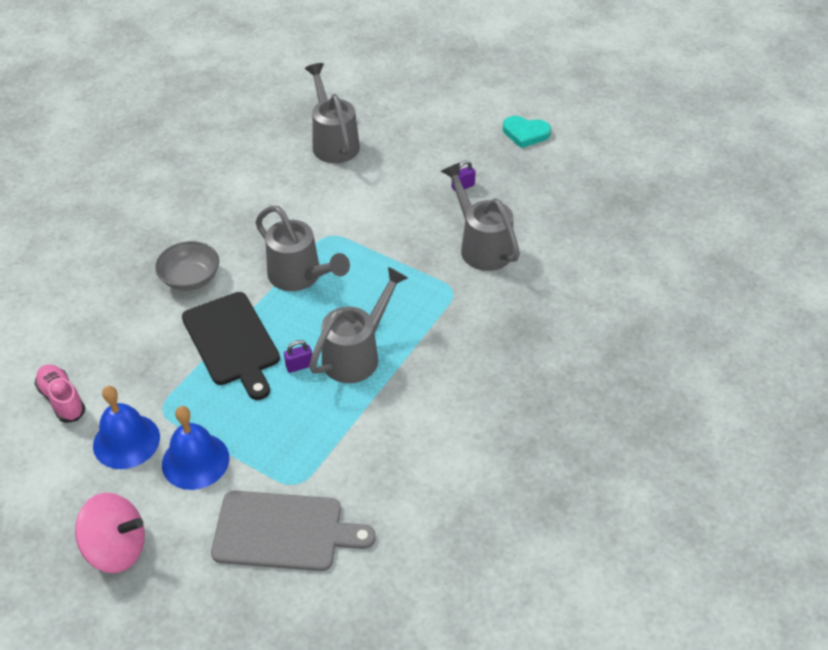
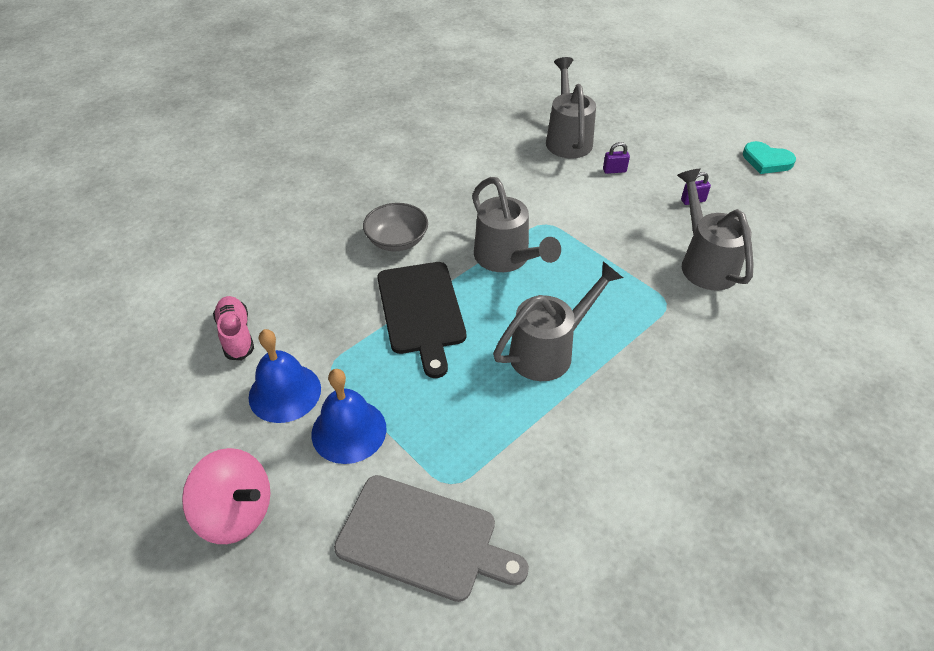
camera: 15 degrees right, 0 degrees up
purple padlock [284,340,312,373] -> purple padlock moved to [603,142,630,174]

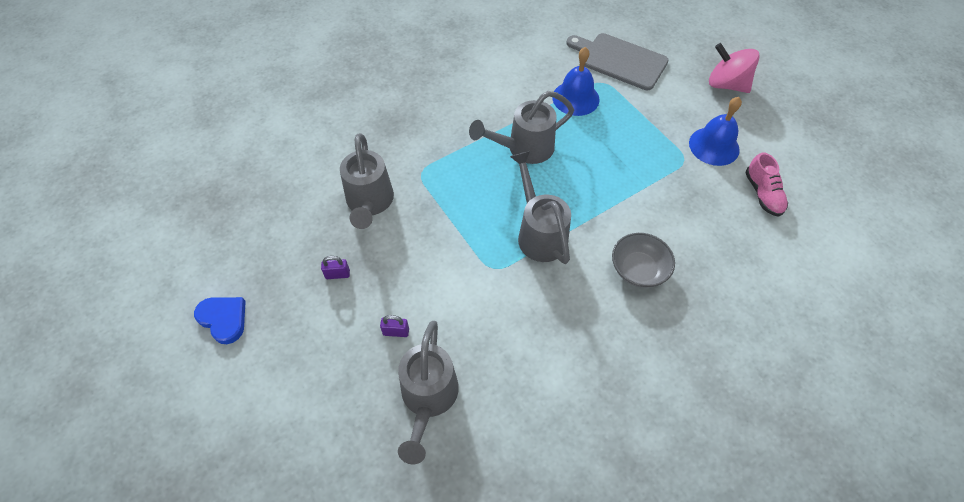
camera: 170 degrees left, 10 degrees up
blue bell [311,369,387,464] -> blue bell moved to [552,47,600,116]
black cutting board [377,262,466,378] -> none
turquoise heart [743,141,796,174] -> blue heart [194,297,246,344]

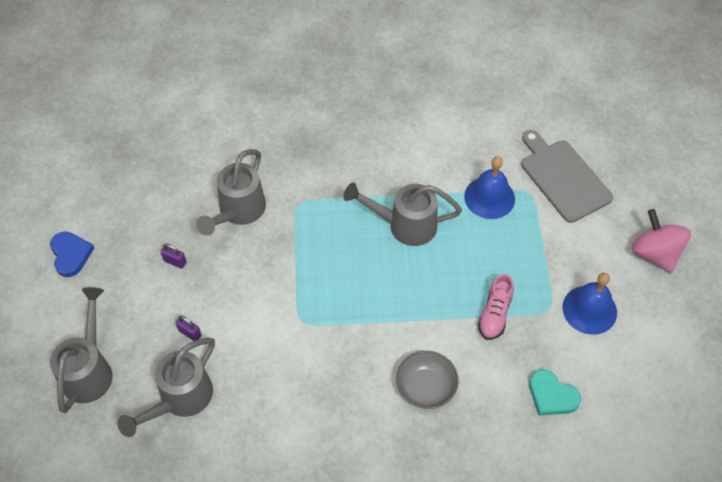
camera: 30 degrees right, 0 degrees up
grey watering can [510,151,571,264] -> grey watering can moved to [50,287,113,413]
pink shoe [746,153,788,217] -> pink shoe moved to [478,274,514,340]
none -> turquoise heart [529,369,581,415]

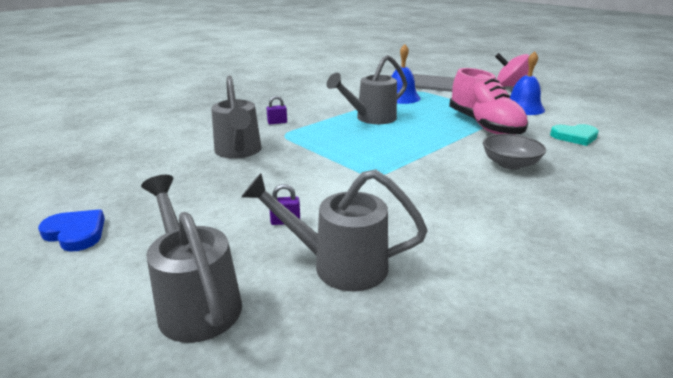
camera: 40 degrees left, 30 degrees down
grey watering can [117,338,215,437] -> grey watering can turned 105 degrees clockwise [241,169,427,291]
purple padlock [161,244,187,269] -> purple padlock moved to [266,96,287,124]
pink shoe [478,274,514,340] -> pink shoe [449,68,528,135], size x1.83

